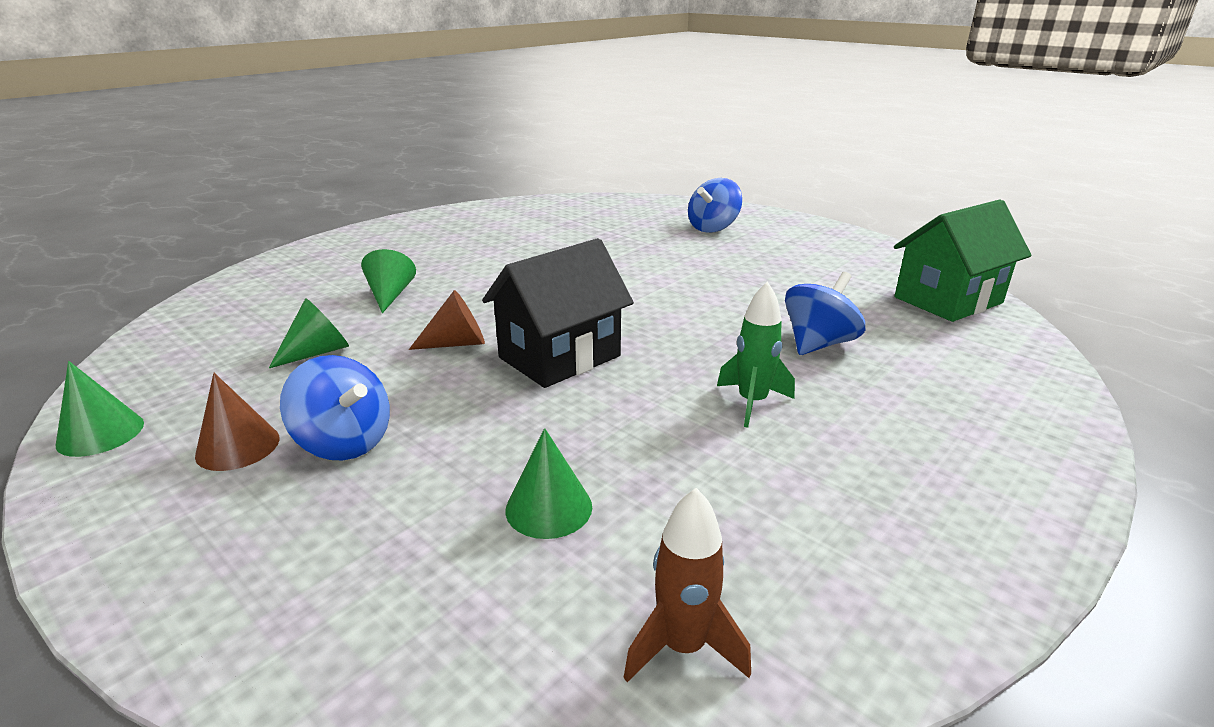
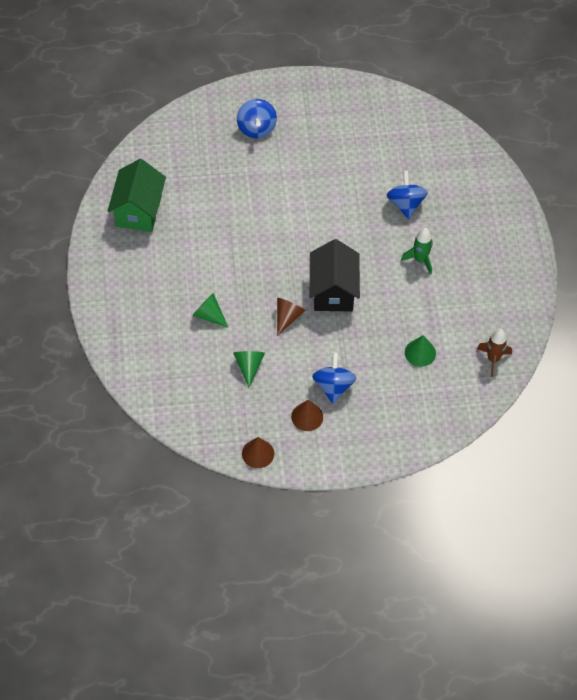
camera: 50 degrees left, 30 degrees up
green cone [56,361,144,457] -> brown cone [242,437,274,468]
blue spinning top [280,355,390,460] -> blue spinning top turned 75 degrees counterclockwise [312,352,356,403]
green house [894,199,1032,322] -> green house moved to [108,159,166,232]

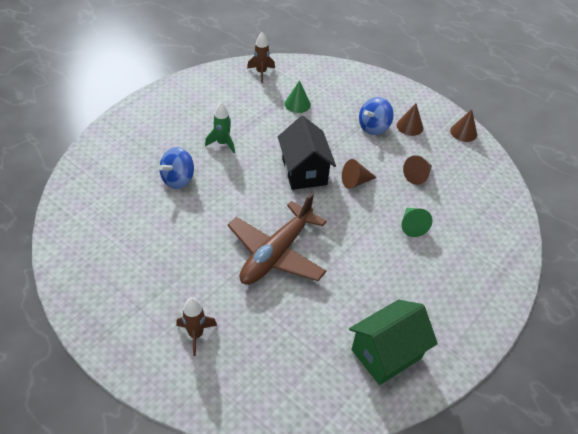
camera: 135 degrees left, 10 degrees down
green cone [233,351,265,388] -> brown cone [403,155,432,185]
blue spinning top [237,99,277,138] -> brown rocket [176,298,217,356]
black house [310,239,360,311] -> black house turned 60 degrees counterclockwise [278,116,336,190]
none -> brown plane [228,193,327,285]

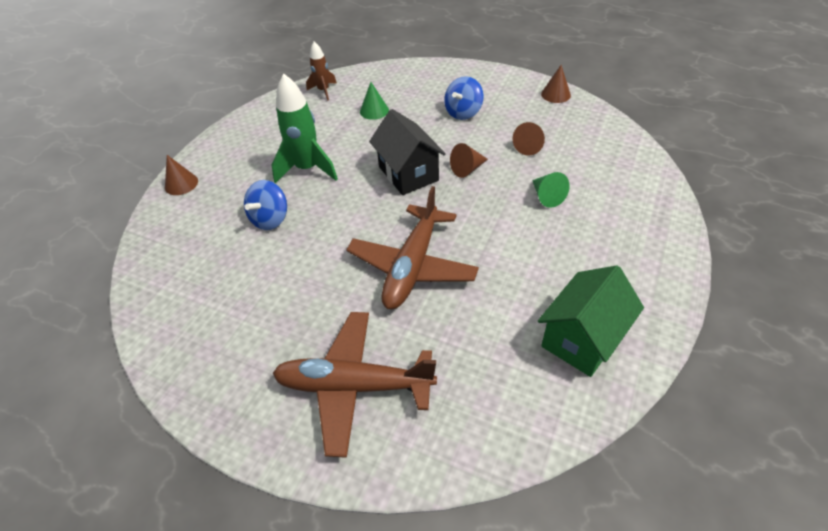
camera: 10 degrees left, 0 degrees up
brown rocket [176,298,217,356] -> brown plane [273,312,437,458]
green rocket [205,103,235,153] -> green rocket [272,73,338,183], size x1.72
brown cone [397,103,423,136] -> brown cone moved to [165,155,198,195]

